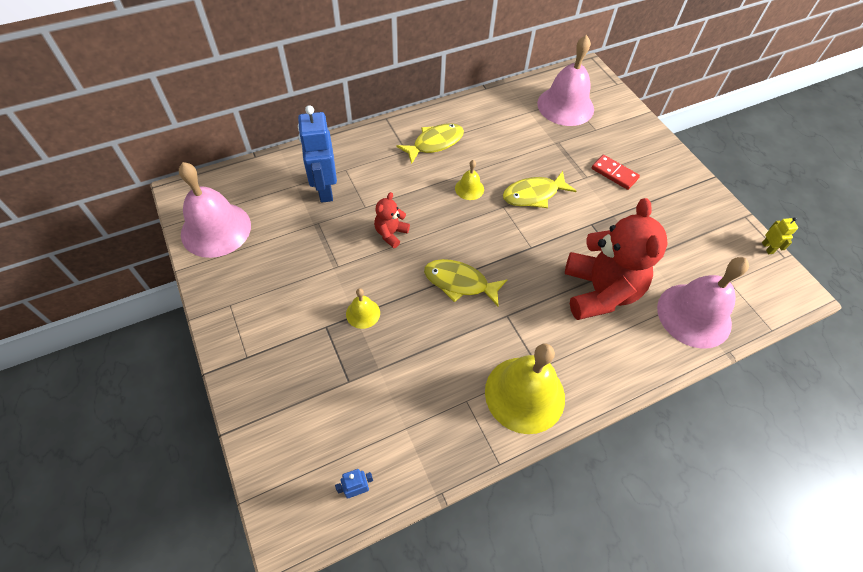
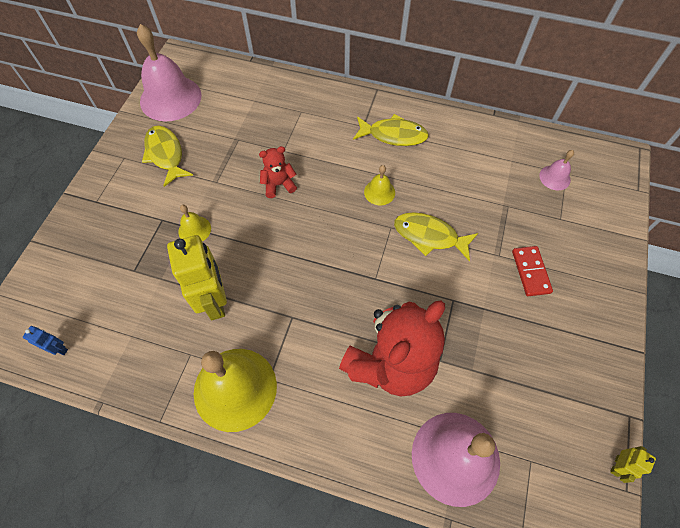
camera: 45 degrees right, 5 degrees up
blue robot [298,105,337,203] -> none
yellow fish [424,259,508,306] -> yellow fish moved to [142,126,193,187]
pink bell [537,35,594,126] -> pink bell [539,150,574,190], size x0.46
none -> yellow robot [167,235,227,320]

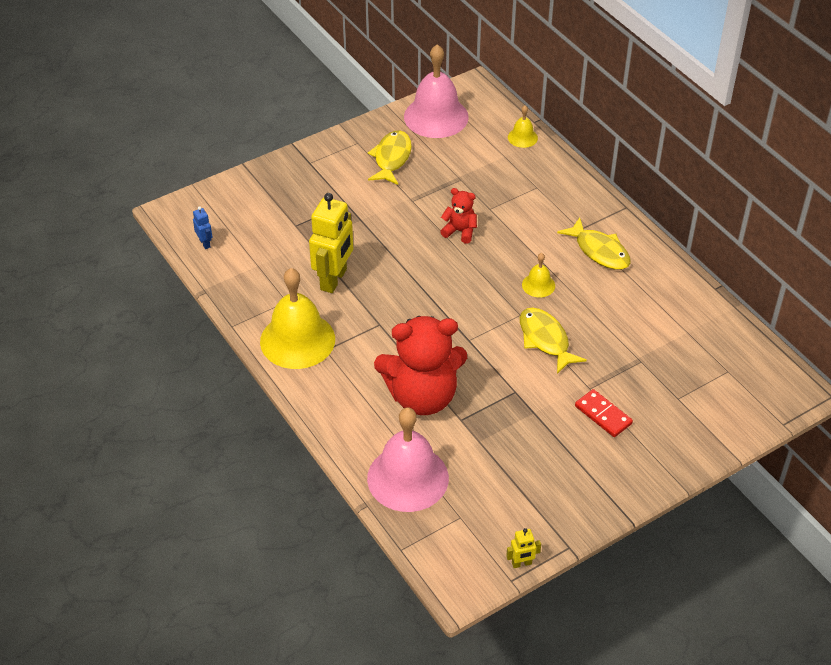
camera: 40 degrees right, 15 degrees down
yellow bell [178,205,211,242] -> yellow bell moved to [508,105,538,148]
red domino [512,246,553,296] -> red domino turned 75 degrees counterclockwise [575,389,633,437]
pink bell [539,150,574,190] -> none

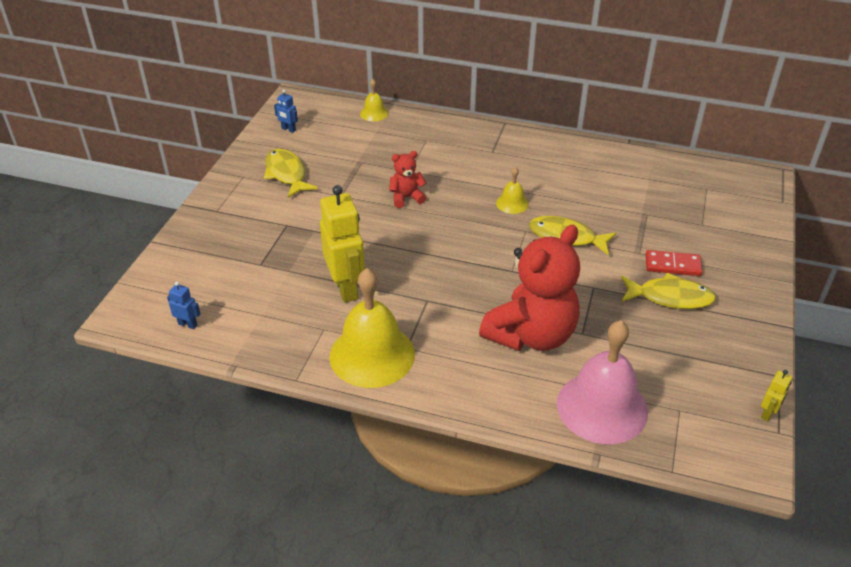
camera: 40 degrees left, 5 degrees down
pink bell [404,44,469,138] -> blue robot [274,89,298,133]
yellow fish [557,217,631,270] -> yellow fish moved to [621,273,716,309]

